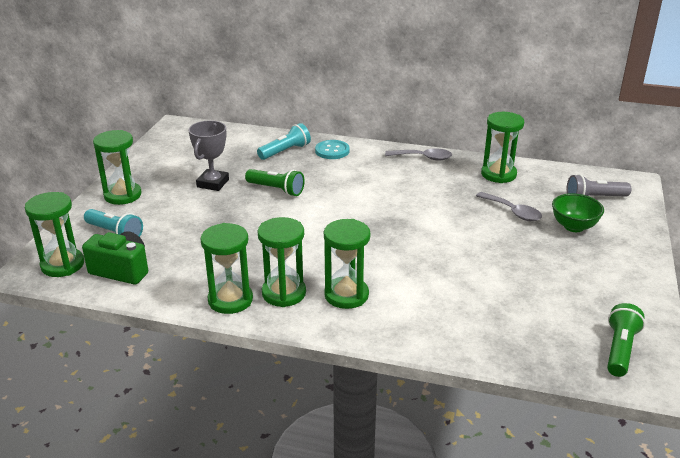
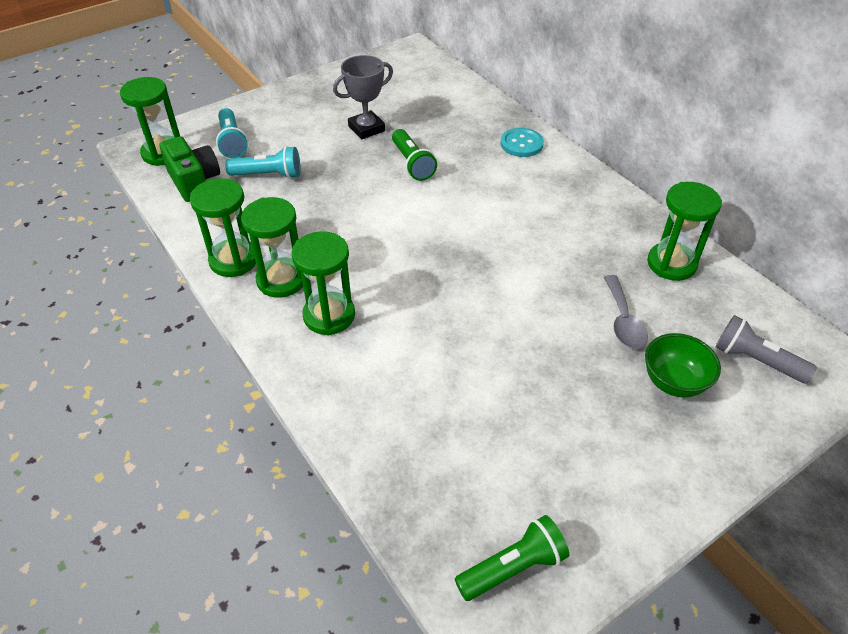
camera: 40 degrees right, 15 degrees up
green hourglass [93,130,142,205] -> none
turquoise flashlight [257,123,311,160] -> turquoise flashlight moved to [225,146,300,179]
grey spoon [385,148,452,160] -> none

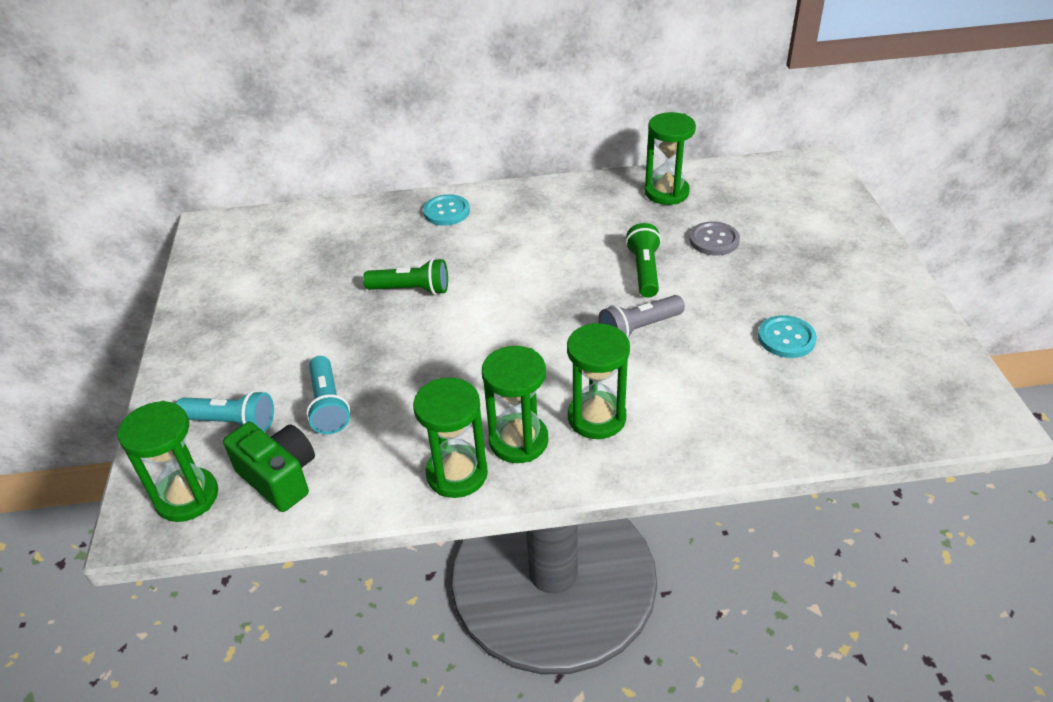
camera: 60 degrees left, 5 degrees down
green camera [160,136,220,202] -> green camera turned 45 degrees clockwise [223,422,315,512]
turquoise flashlight [225,146,300,179] -> turquoise flashlight turned 135 degrees clockwise [306,356,350,434]
grey trophy [333,55,393,139] -> none
green flashlight [455,515,569,601] -> green flashlight moved to [625,223,661,298]
grey spoon [604,275,648,349] -> grey button [689,222,740,256]
green bowl [645,333,721,398] -> none
grey flashlight [716,315,817,384] -> grey flashlight moved to [598,295,685,338]
none -> turquoise button [758,315,817,358]

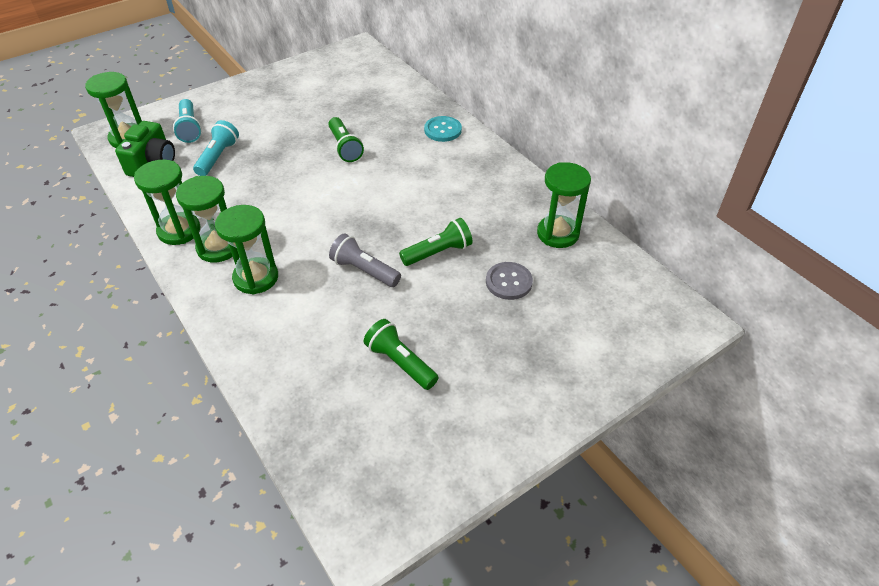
camera: 60 degrees right, 5 degrees up
turquoise flashlight [306,356,350,434] -> turquoise flashlight turned 150 degrees clockwise [193,120,239,176]
turquoise button [758,315,817,358] -> green flashlight [363,319,439,390]

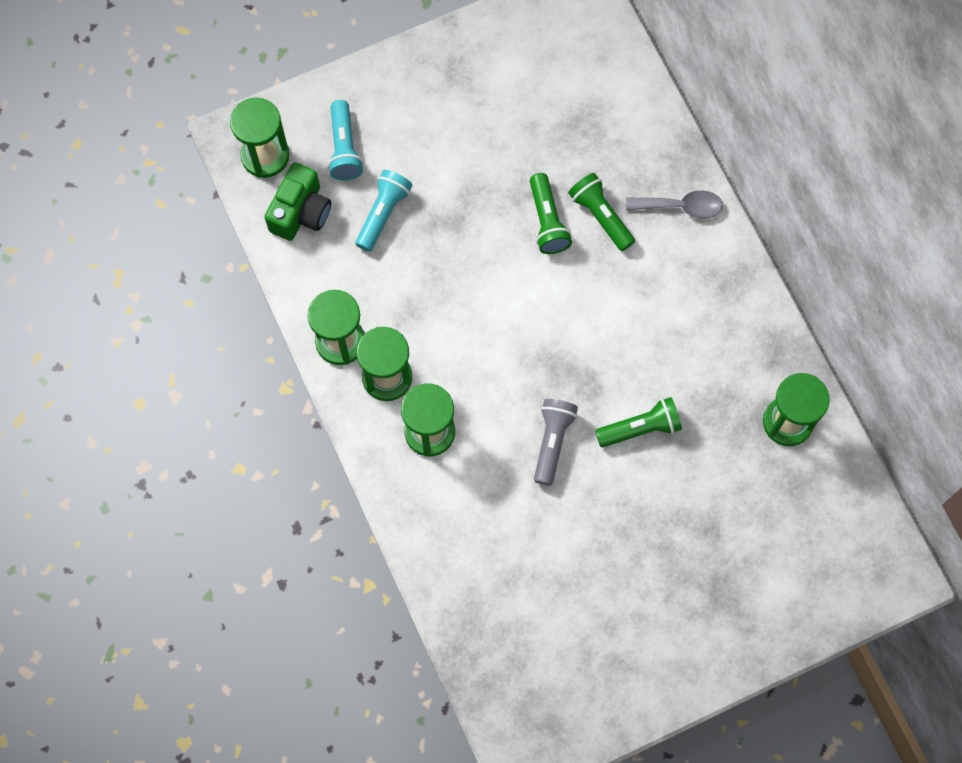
camera: 10 degrees right, 25 degrees up
grey flashlight [329,233,401,287] -> grey flashlight turned 60 degrees clockwise [534,399,578,486]
green flashlight [363,319,439,390] -> green flashlight moved to [568,173,635,251]
turquoise button [424,116,462,142] -> grey spoon [626,190,723,219]
grey button [486,262,533,300] -> none

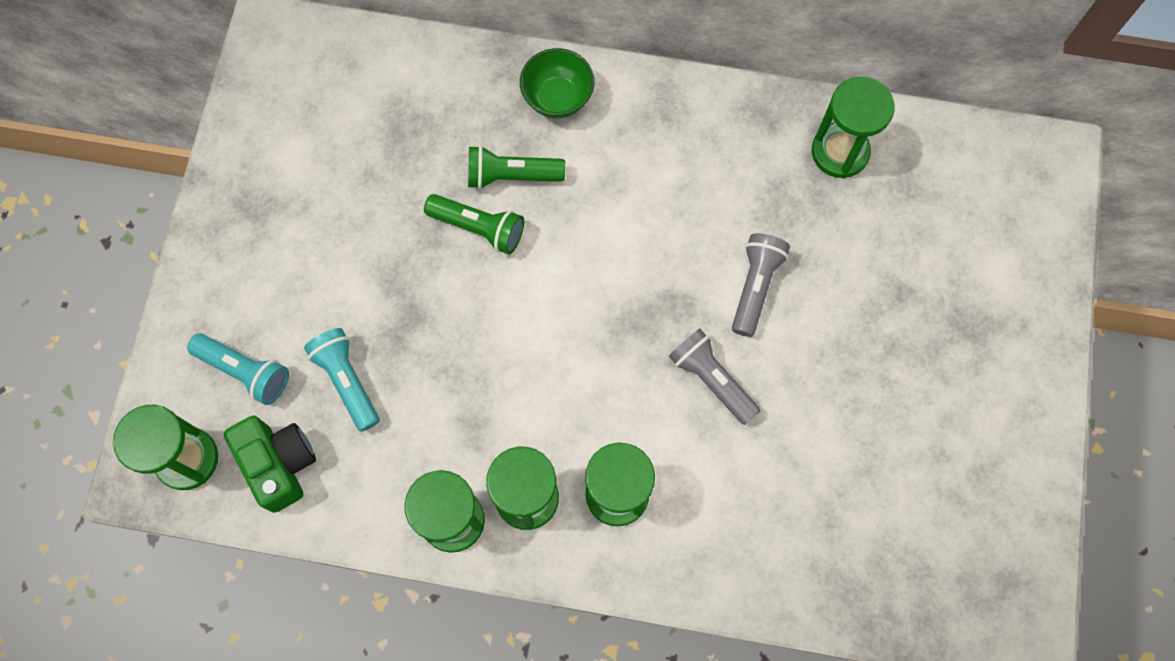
camera: 55 degrees left, 0 degrees up
green flashlight [595,397,682,447] -> grey flashlight [732,233,790,337]
grey spoon [626,190,723,219] -> green bowl [520,48,595,118]

